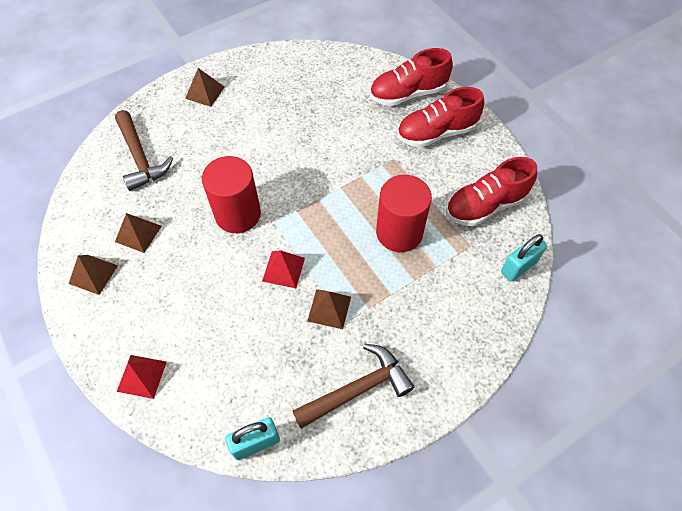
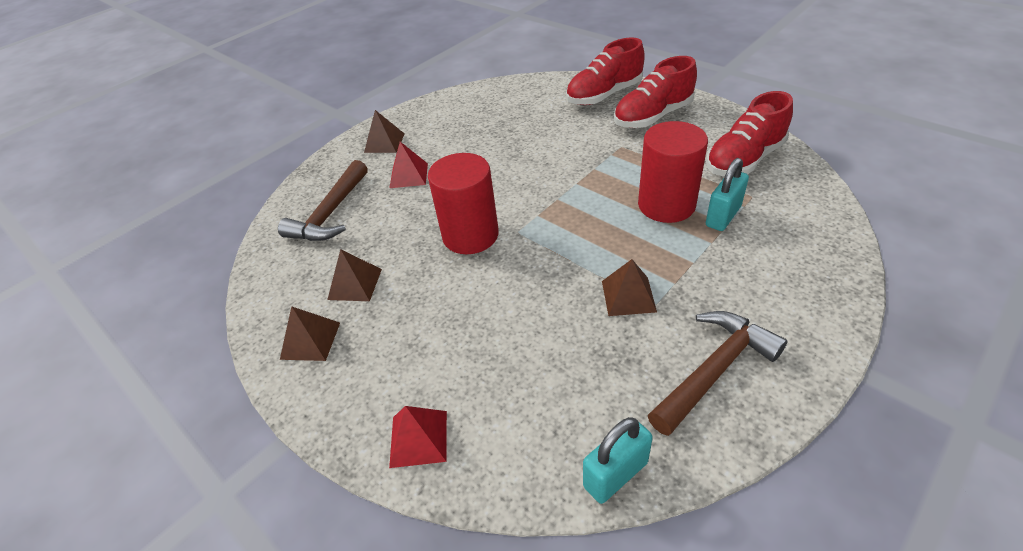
camera: 10 degrees left, 15 degrees down
brown hammer [115,110,173,191] -> brown hammer turned 60 degrees clockwise [278,160,368,241]
red pyramid [262,250,305,288] -> red pyramid moved to [389,142,428,188]
turquoise padlock [501,234,547,282] -> turquoise padlock moved to [706,158,749,231]

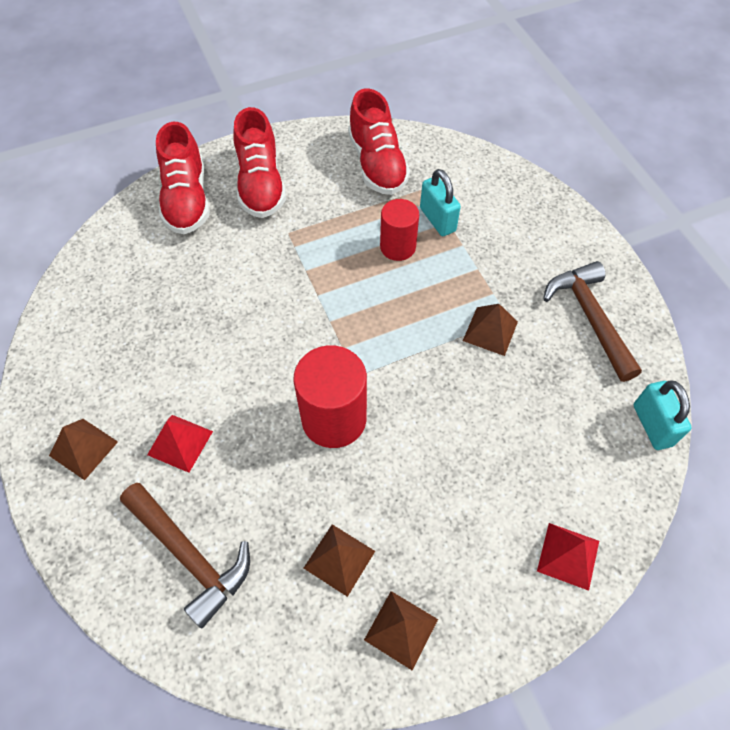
camera: 70 degrees left, 15 degrees up
red cylinder [638,121,708,223] -> red cylinder [380,199,419,261], size x0.64

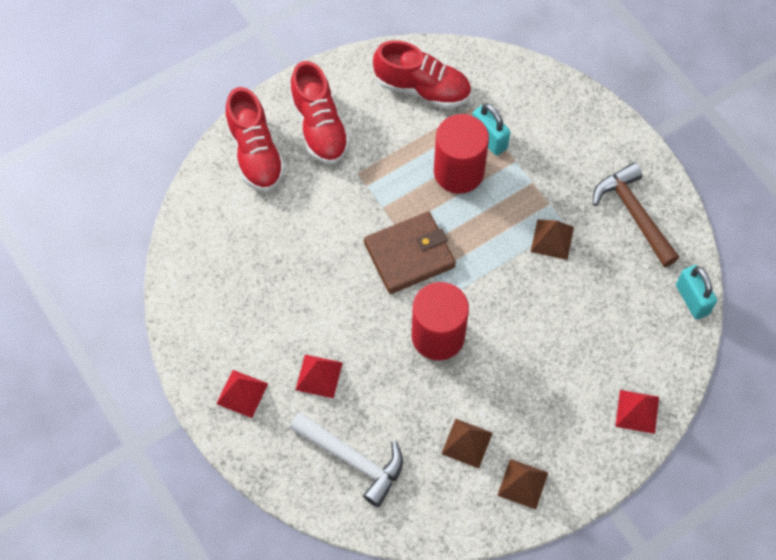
camera: 10 degrees left, 5 degrees up
brown pyramid [49,419,118,480] -> red pyramid [216,370,268,418]
brown hammer [120,483,250,628] -> white hammer [290,412,403,507]
red shoe [348,88,410,195] -> red shoe turned 45 degrees counterclockwise [373,40,471,109]
red cylinder [380,199,419,261] -> red cylinder [434,114,489,194], size x1.56
none -> brown wallet [364,211,456,294]

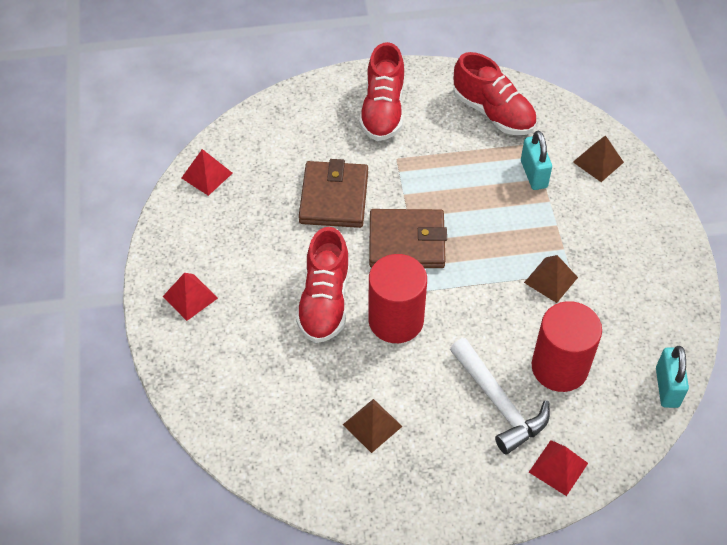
camera: 25 degrees right, 10 degrees down
red shoe [226,87,285,192] -> red shoe moved to [296,227,350,343]
white hammer [290,412,403,507] -> white hammer moved to [450,338,550,455]
red pyramid [296,354,343,398] -> red pyramid moved to [182,149,233,196]
red cylinder [434,114,489,194] -> red cylinder moved to [532,301,602,392]
brown pyramid [497,459,548,509] -> brown pyramid moved to [573,135,624,182]
brown hammer [593,163,679,267] -> none
none -> brown wallet [299,159,368,228]

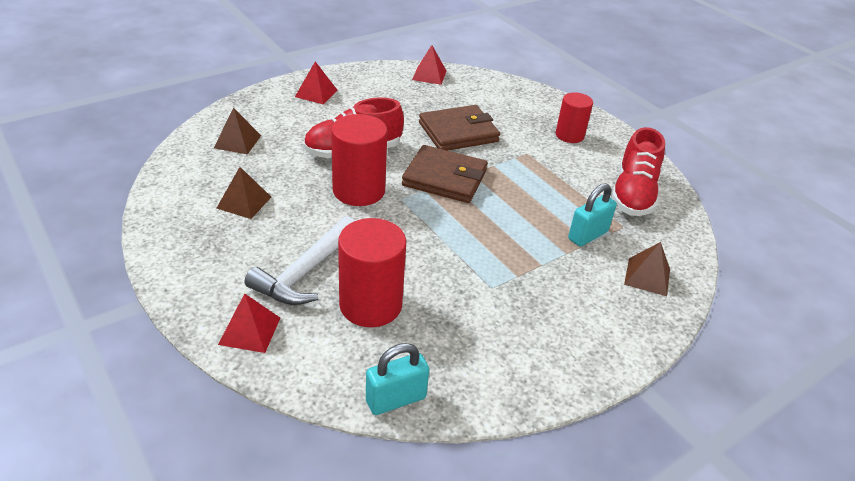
camera: 60 degrees right, 15 degrees down
red shoe [359,42,404,141] -> red cylinder [556,92,593,143]
brown wallet [369,209,447,268] -> brown wallet turned 45 degrees counterclockwise [402,145,488,203]
brown pyramid [524,255,578,303] -> brown pyramid moved to [214,107,261,155]

